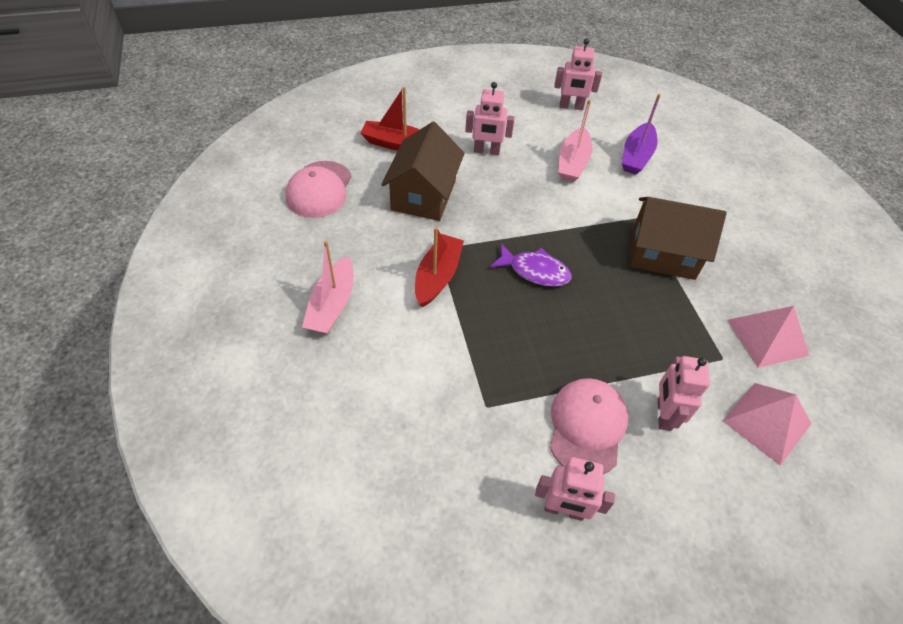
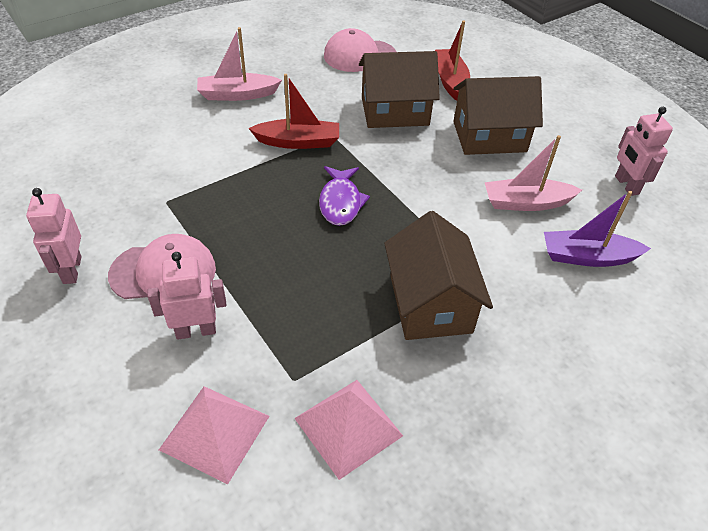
camera: 70 degrees right, 5 degrees down
pink robot [465,82,515,155] -> brown house [453,76,543,155]

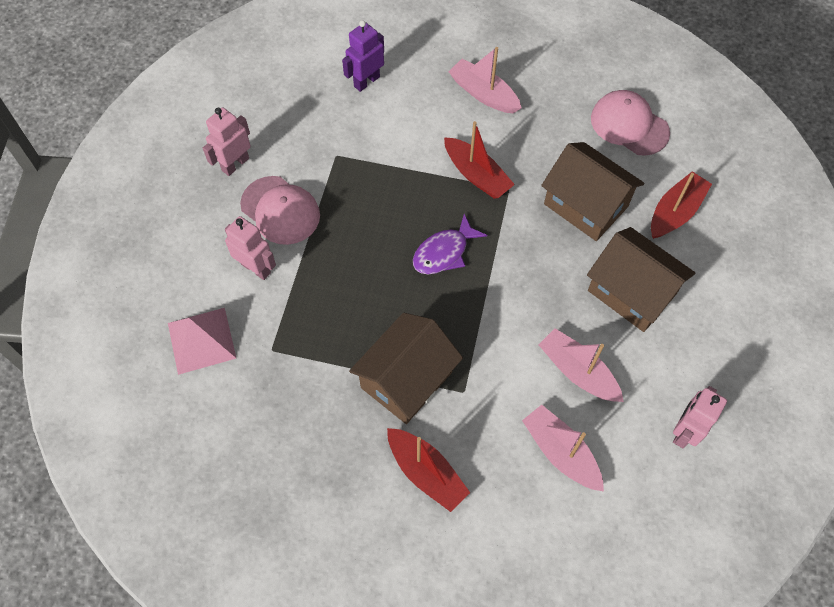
camera: 50 degrees right, 15 degrees up
pink pyramid [294,380,403,480] -> none
purple boat [544,191,651,267] -> pink boat [522,405,604,492]
none -> purple robot [342,20,384,92]
none -> red boat [387,428,470,512]

